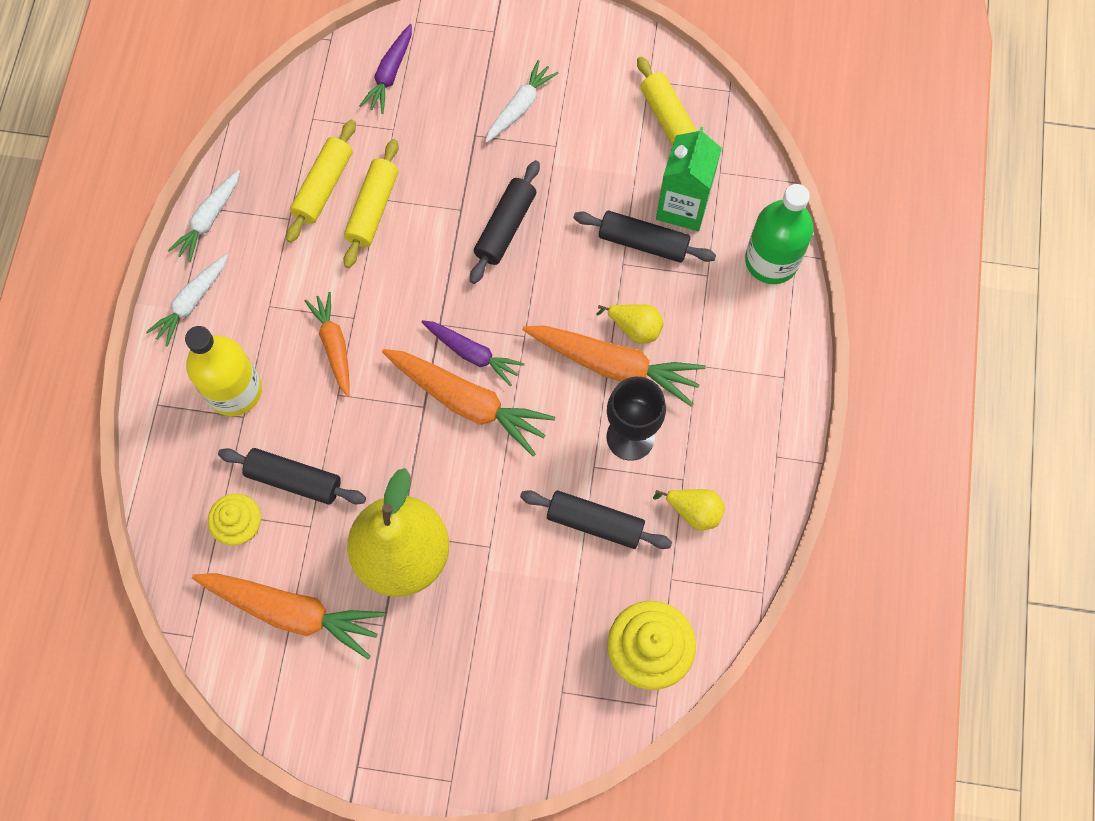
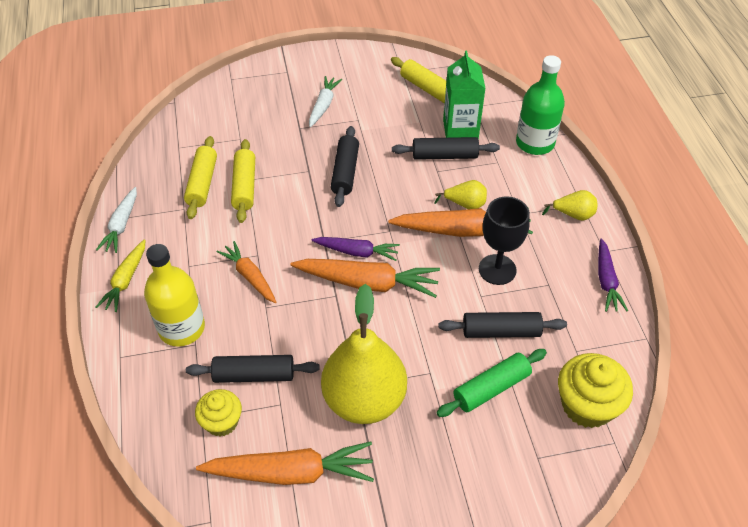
camera: 20 degrees left, 20 degrees down
white carrot [146,254,228,347] -> yellow carrot [96,239,146,312]
purple carrot [359,24,412,114] -> purple carrot moved to [598,239,628,312]
yellow pear [653,489,725,530] -> yellow pear moved to [542,190,597,221]
none -> green rolling pin [437,349,547,417]

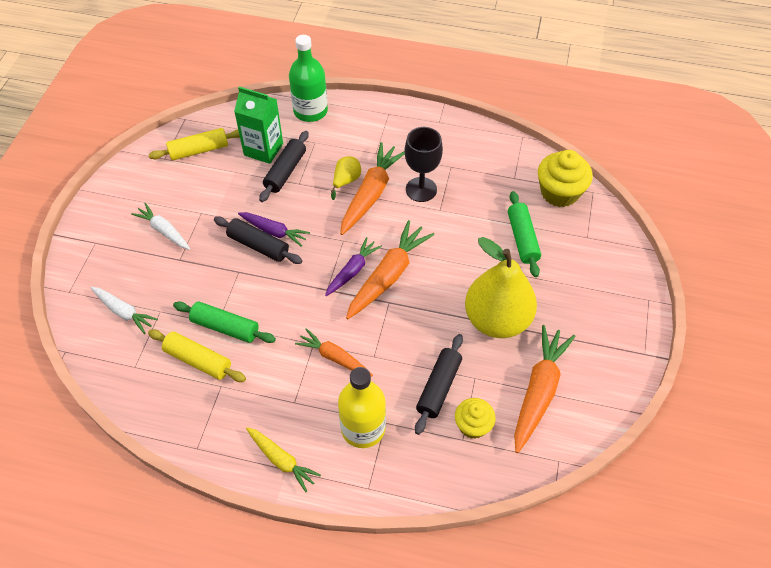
camera: 65 degrees left, 5 degrees up
white carrot [96,187,137,253] -> white carrot moved to [90,287,158,334]
orange carrot [216,241,276,303] -> orange carrot turned 45 degrees clockwise [295,328,373,376]
yellow rolling pin [231,139,255,223] -> green rolling pin [173,301,276,343]
black rolling pin [439,312,567,338] -> none
yellow pear [542,190,597,221] -> none
purple carrot [598,239,628,312] -> purple carrot moved to [238,212,310,247]

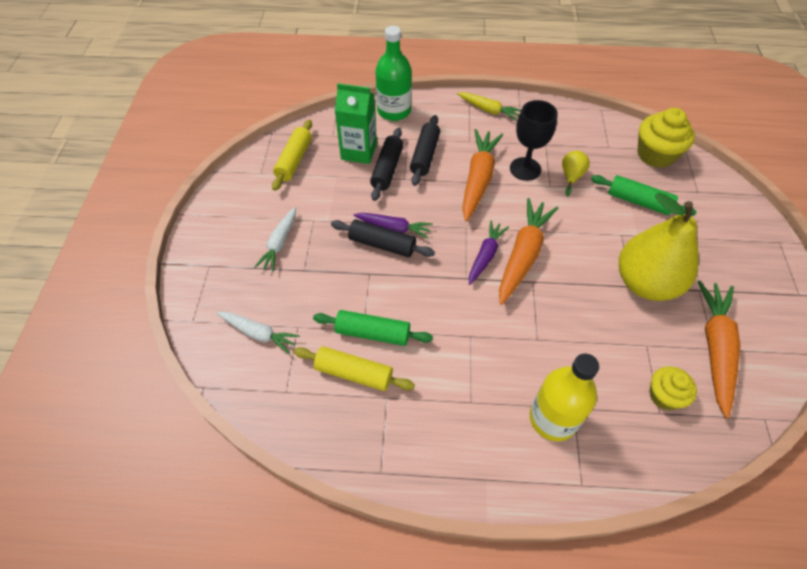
camera: 10 degrees left, 0 degrees up
white carrot [131,203,190,250] -> white carrot turned 105 degrees counterclockwise [255,207,296,272]
yellow rolling pin [149,128,240,161] -> yellow rolling pin turned 45 degrees counterclockwise [272,120,312,191]
yellow carrot [246,427,321,492] -> yellow carrot moved to [457,92,521,121]
orange carrot [295,328,373,376] -> none
yellow pear [331,156,361,200] -> yellow pear moved to [562,151,590,197]
black rolling pin [415,334,463,435] -> black rolling pin moved to [410,115,440,186]
green rolling pin [508,191,541,277] -> green rolling pin turned 45 degrees counterclockwise [591,175,696,216]

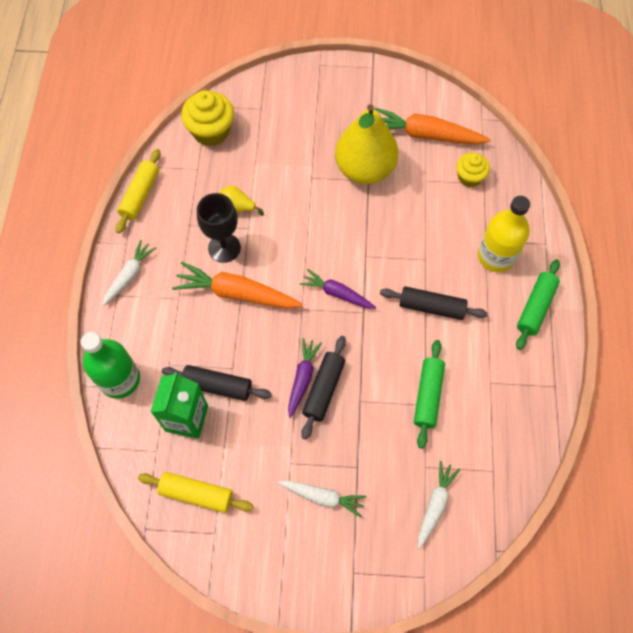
camera: 90 degrees left, 10 degrees up
yellow rolling pin [294,346,415,391] -> yellow rolling pin moved to [116,149,160,234]
black rolling pin [410,115,440,186] -> black rolling pin moved to [380,286,488,320]
yellow carrot [457,92,521,121] -> white carrot [102,240,156,306]
orange carrot [499,198,558,305] -> none
green rolling pin [591,175,696,216] -> green rolling pin moved to [516,259,560,350]

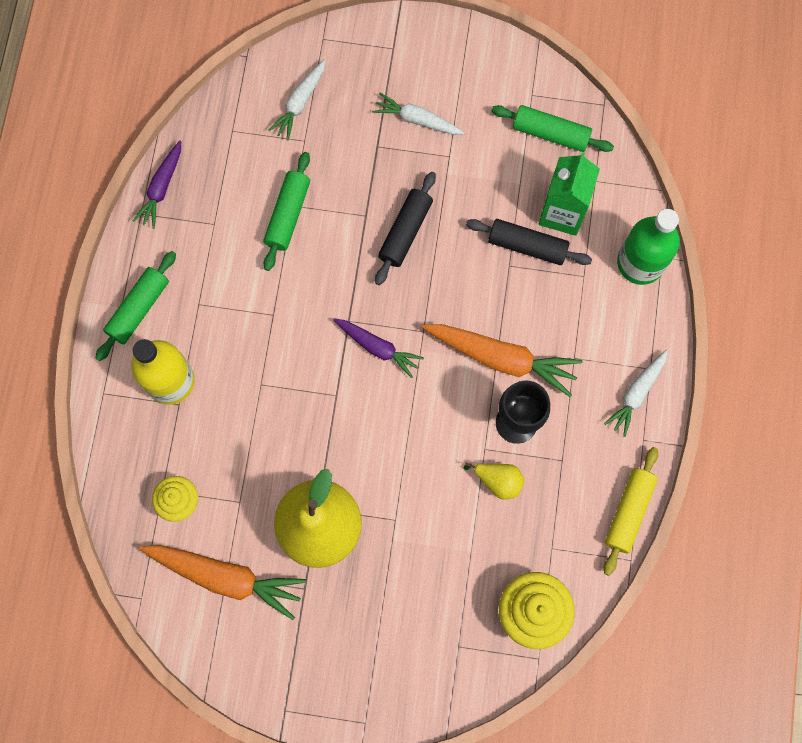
camera: 175 degrees left, 10 degrees up
yellow rolling pin [138,472,253,513] -> green rolling pin [491,105,614,152]
purple carrot [288,338,322,418] -> purple carrot moved to [133,141,181,229]
black rolling pin [380,286,488,320] -> none

